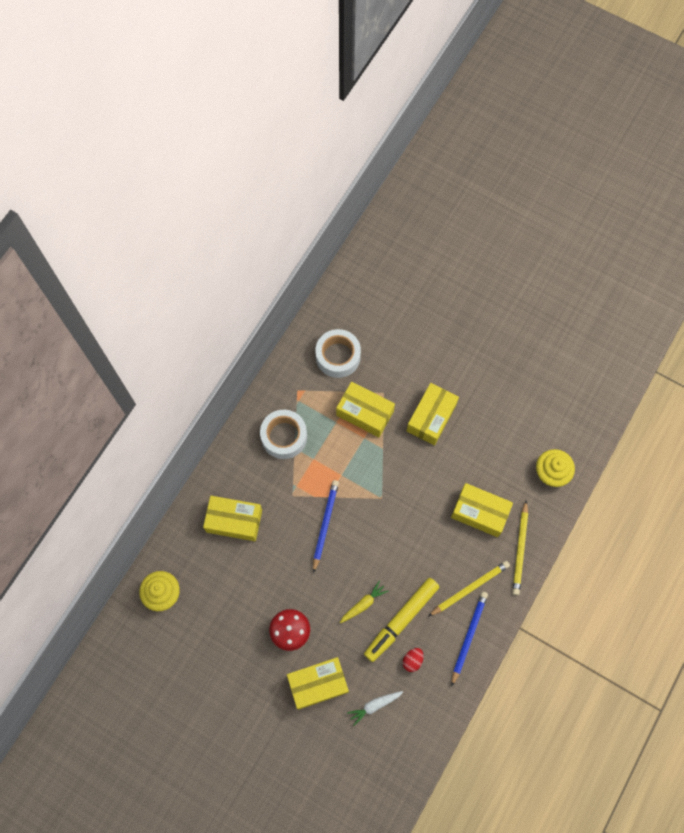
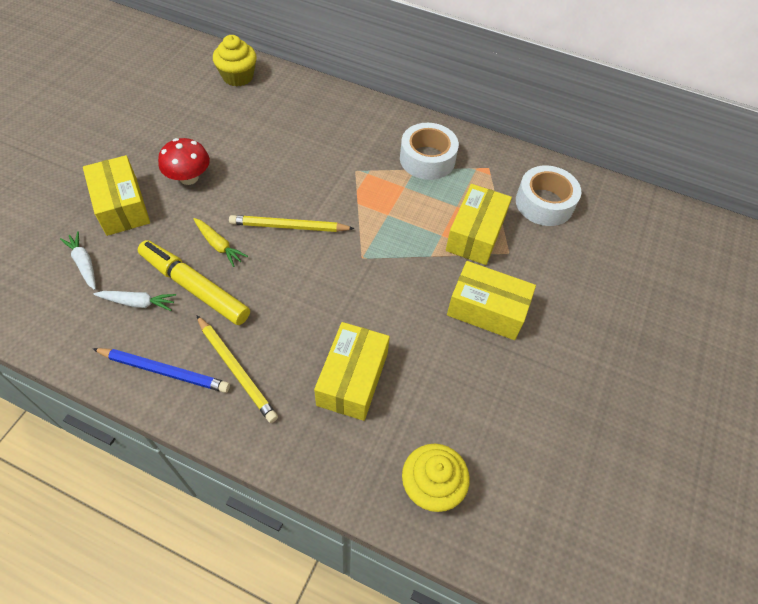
camera: 80 degrees right, 15 degrees down
yellow box [203,496,262,541] -> none
blue pencil [313,480,339,573] -> none
red egg [403,648,424,672] -> white carrot [94,291,176,311]
yellow pencil [512,500,528,595] -> yellow pencil moved to [229,215,355,232]

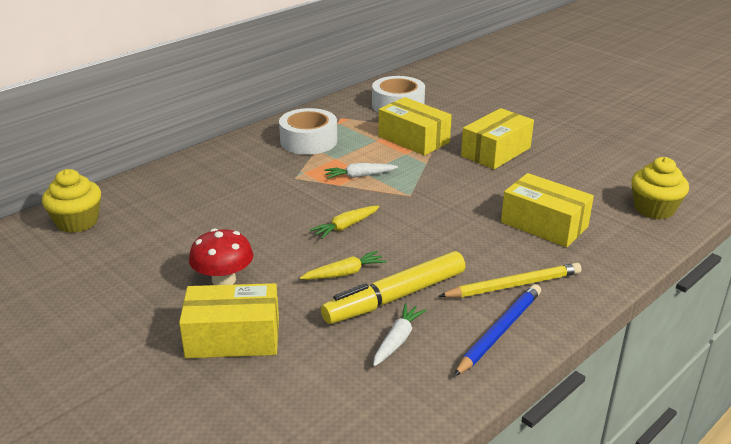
camera: 65 degrees left, 25 degrees down
white carrot [60,231,96,290] -> white carrot moved to [324,163,398,179]
yellow pencil [229,215,355,232] -> yellow carrot [310,206,379,239]

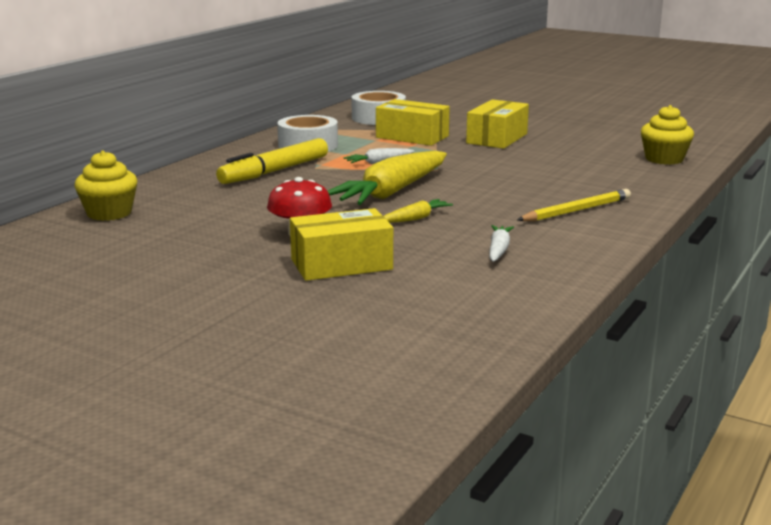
camera: 15 degrees left, 10 degrees down
yellow carrot [310,206,379,239] -> yellow carrot [328,150,447,205], size x2.24
yellow marker [321,251,465,324] -> yellow marker moved to [216,138,328,184]
blue pencil [454,284,541,376] -> none
yellow box [501,173,594,247] -> none

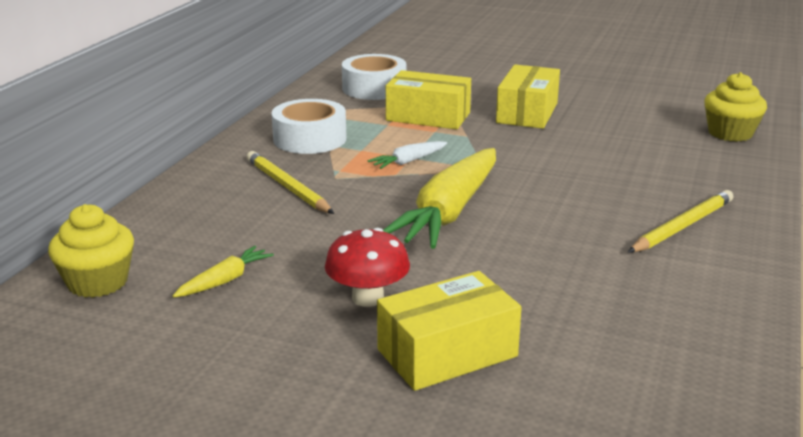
camera: 10 degrees left, 5 degrees up
yellow marker [216,138,328,184] -> yellow pencil [247,151,334,214]
yellow carrot [384,199,453,223] -> yellow carrot moved to [173,246,274,297]
white carrot [489,225,514,262] -> none

